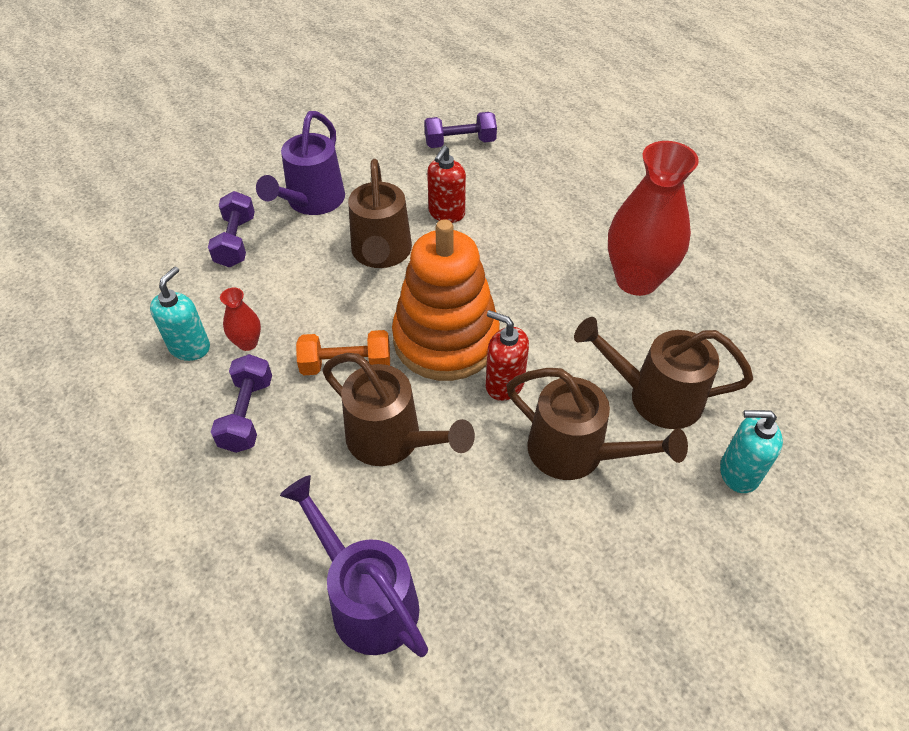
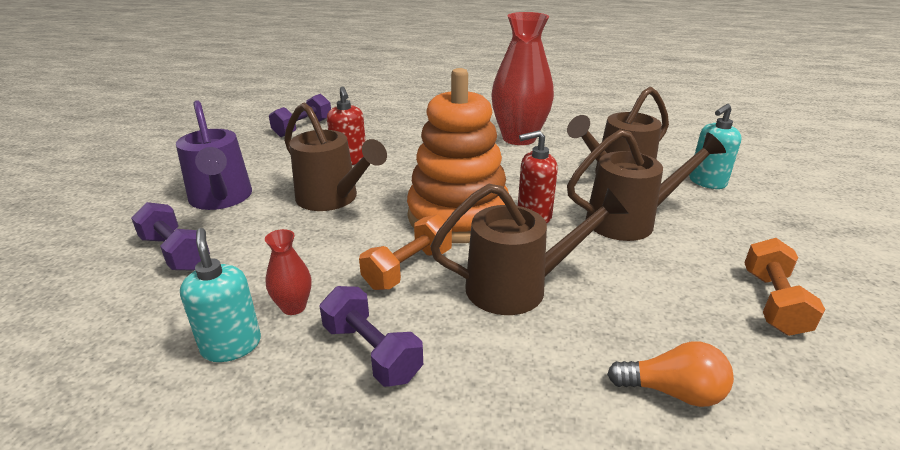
camera: 45 degrees left, 20 degrees down
purple watering can [280,475,428,657] -> orange light bulb [607,341,734,407]
none -> orange dumbbell [744,238,825,336]

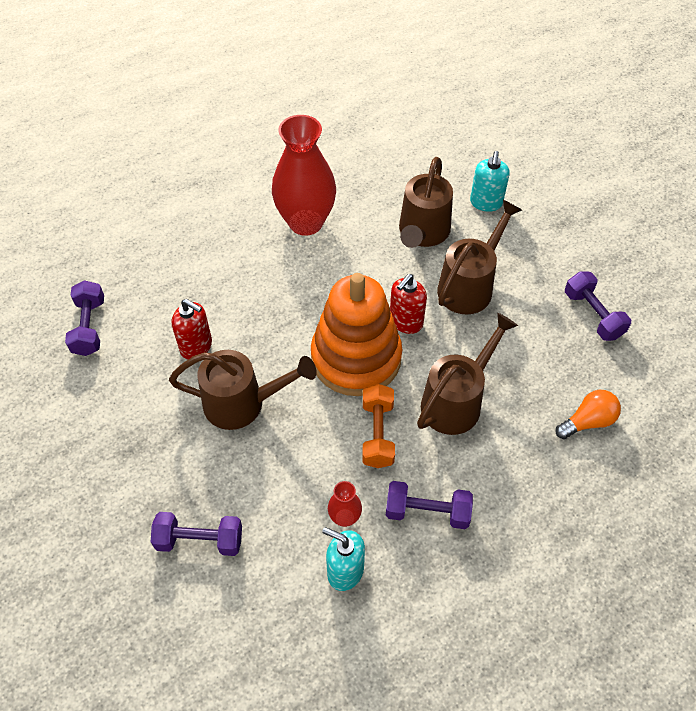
camera: 40 degrees left, 25 degrees up
purple watering can [176,100,252,210] -> none
orange dumbbell [744,238,825,336] -> purple dumbbell [565,272,631,341]

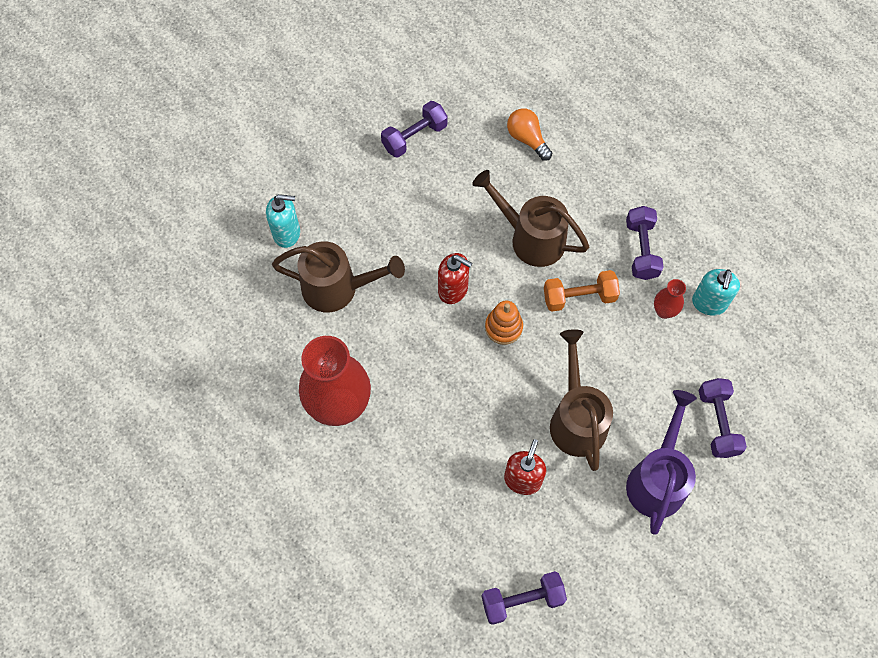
camera: 100 degrees left, 10 degrees up
orange stacking toy [311,273,402,396] -> orange stacking toy [485,301,523,345], size x0.43
brown watering can [437,200,522,314] -> none
none -> purple watering can [626,390,697,535]

